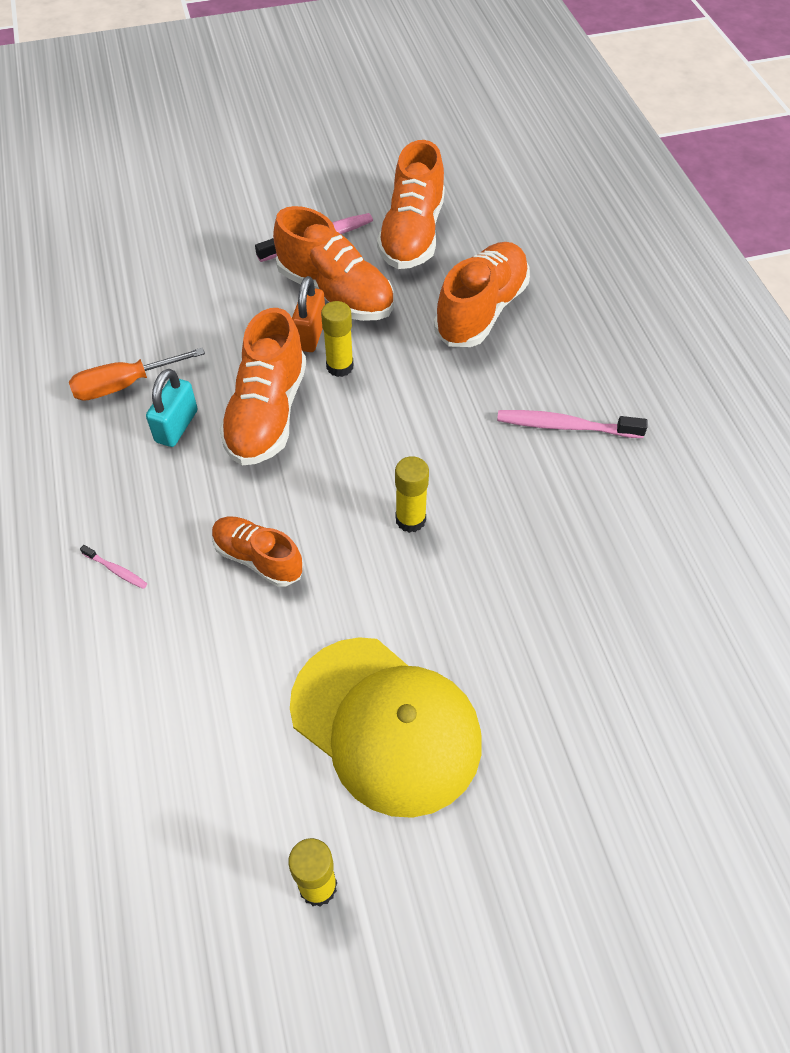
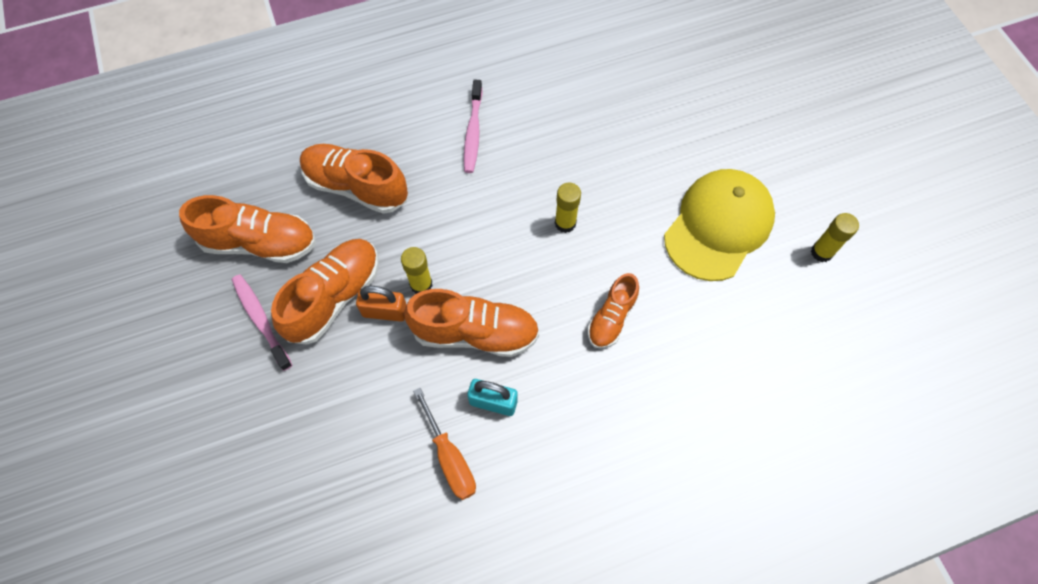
camera: 95 degrees left, 10 degrees up
pink toothbrush [80,545,147,589] -> none

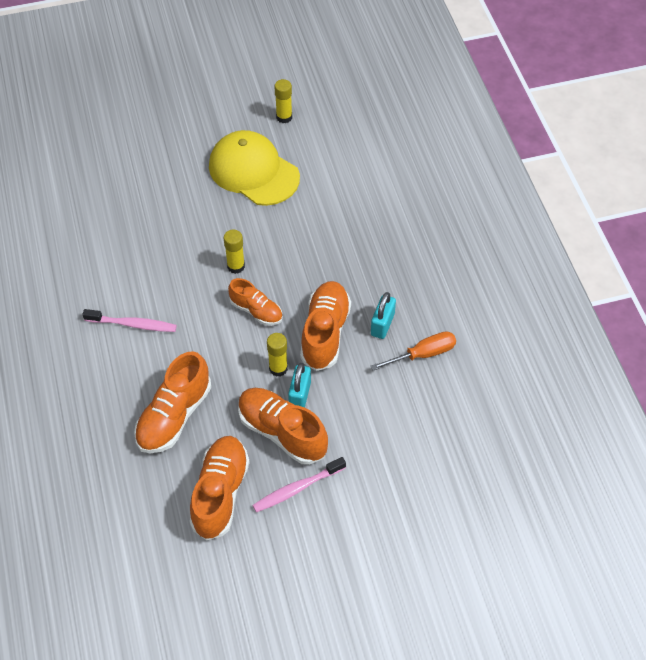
camera: 85 degrees left, 10 degrees down
orange padlock [356,286,407,322] -> turquoise padlock [288,363,311,407]
orange shoe [588,273,639,349] -> orange shoe moved to [228,278,283,326]

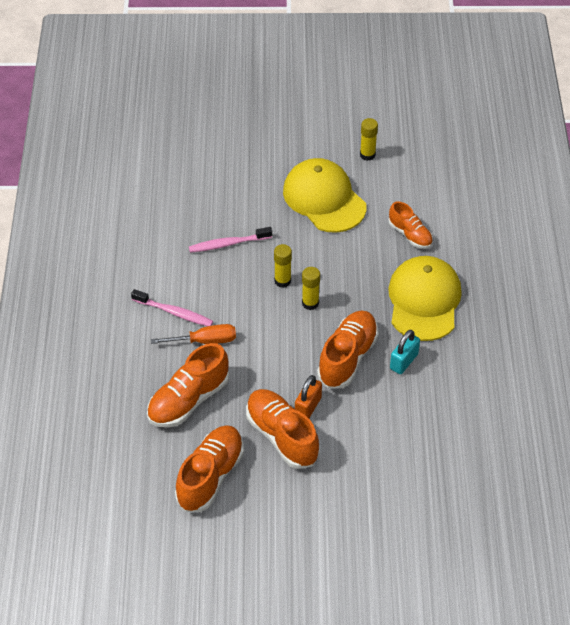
camera: 15 degrees right, 5 degrees down
orange shoe [228,278,283,326] -> orange shoe moved to [389,201,433,249]
pink toothbrush [252,457,346,513] -> pink toothbrush moved to [189,227,272,253]
yellow glue stick [267,333,288,377] -> yellow glue stick moved to [302,267,320,310]
turquoise padlock [288,363,311,407] -> orange padlock [295,375,322,418]
orange screwdriver [371,331,456,371] -> orange screwdriver moved to [151,324,236,344]
none -> yellow cap [388,256,462,341]

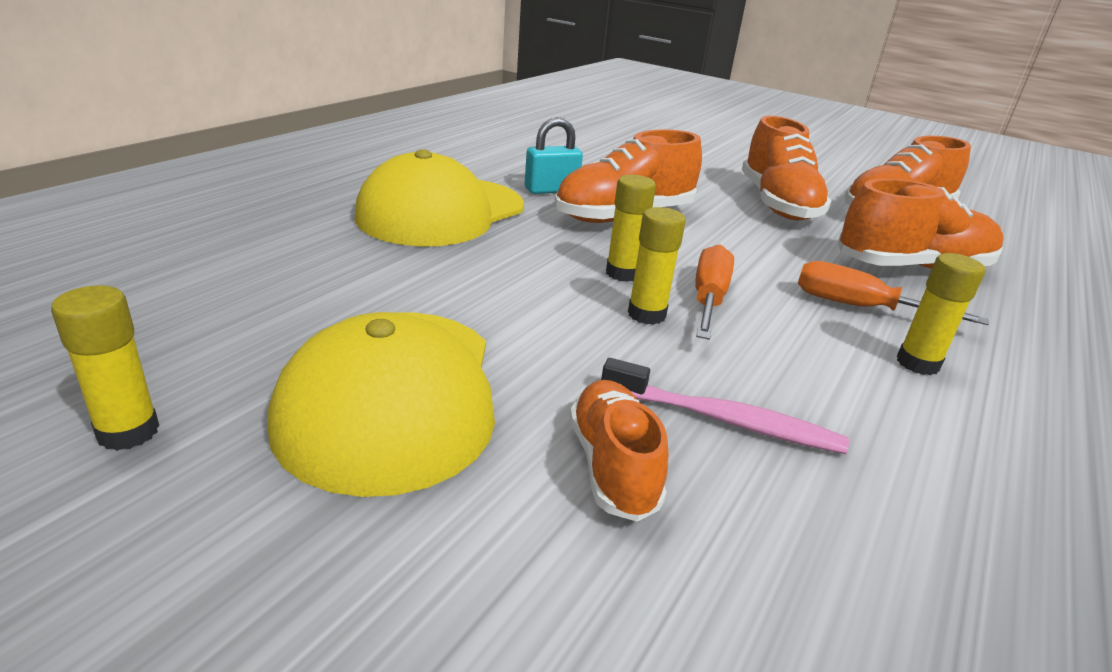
camera: 150 degrees left, 20 degrees down
pink toothbrush [131,289,213,326] -> yellow glue stick [897,253,986,375]
orange padlock [295,375,322,418] -> none
orange shoe [389,201,433,249] -> orange shoe moved to [570,380,668,522]
none -> orange screwdriver [695,245,734,340]

